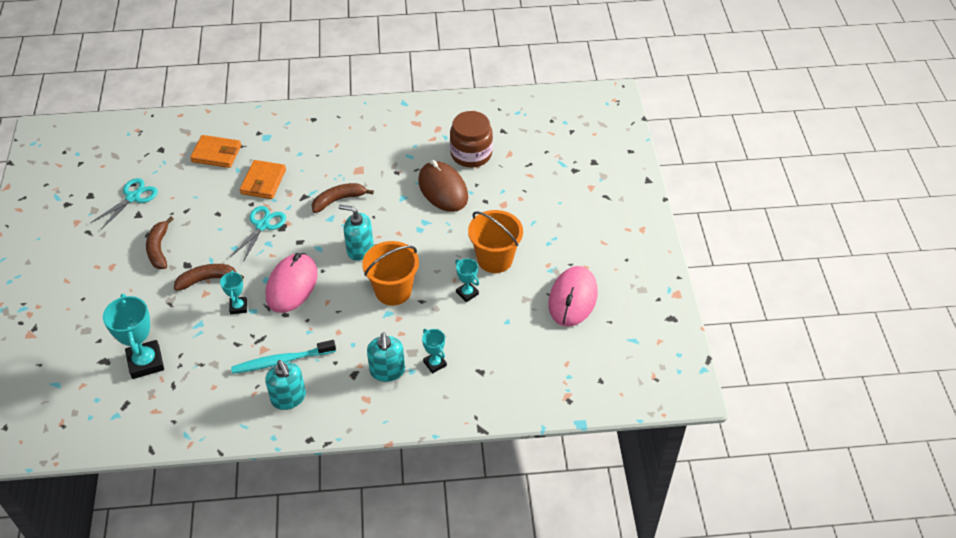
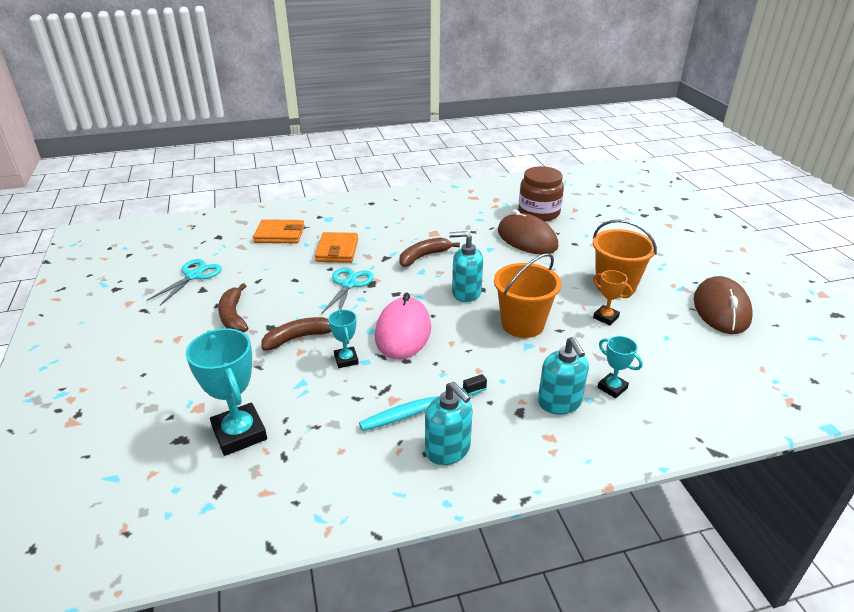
camera: 10 degrees left, 15 degrees down
turquoise trophy [455,258,479,302] -> orange trophy [593,270,633,325]
pink mouse [548,266,597,327] -> brown mouse [694,276,753,334]

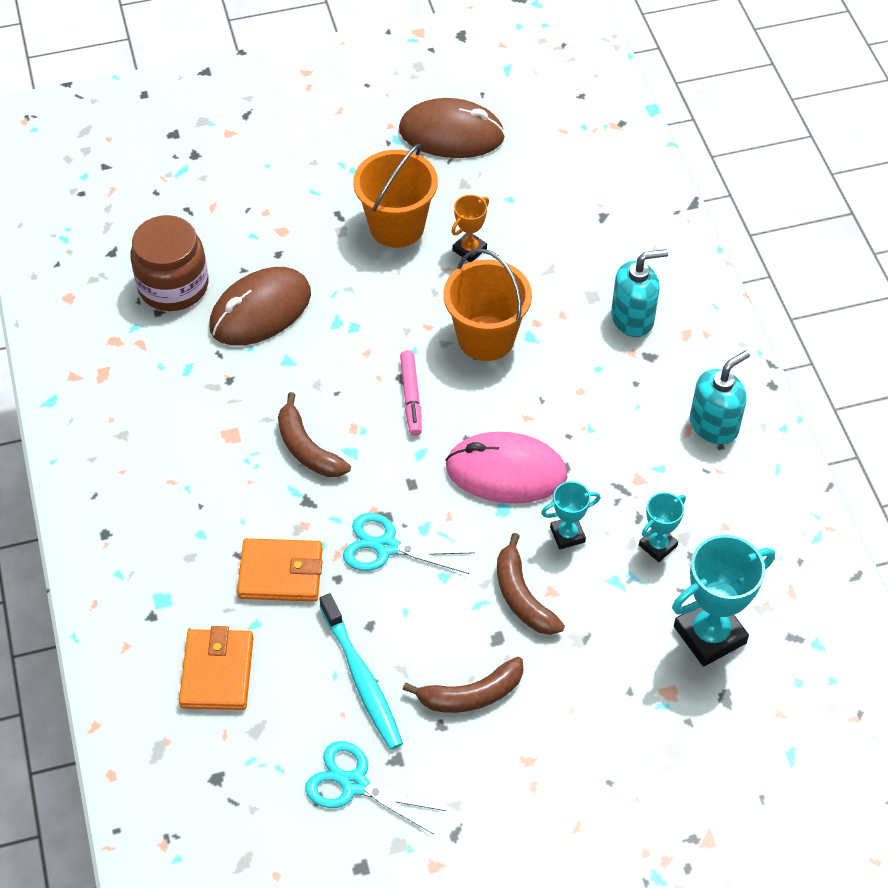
camera: 90 degrees left, 20 degrees up
turquoise toothbrush [359,374,487,431] -> turquoise toothbrush moved to [319,593,403,750]
turquoise soap dispenser [449,231,483,302] -> pink marker [400,350,422,436]
turquoise trophy [597,336,643,398] -> turquoise trophy moved to [639,492,686,562]

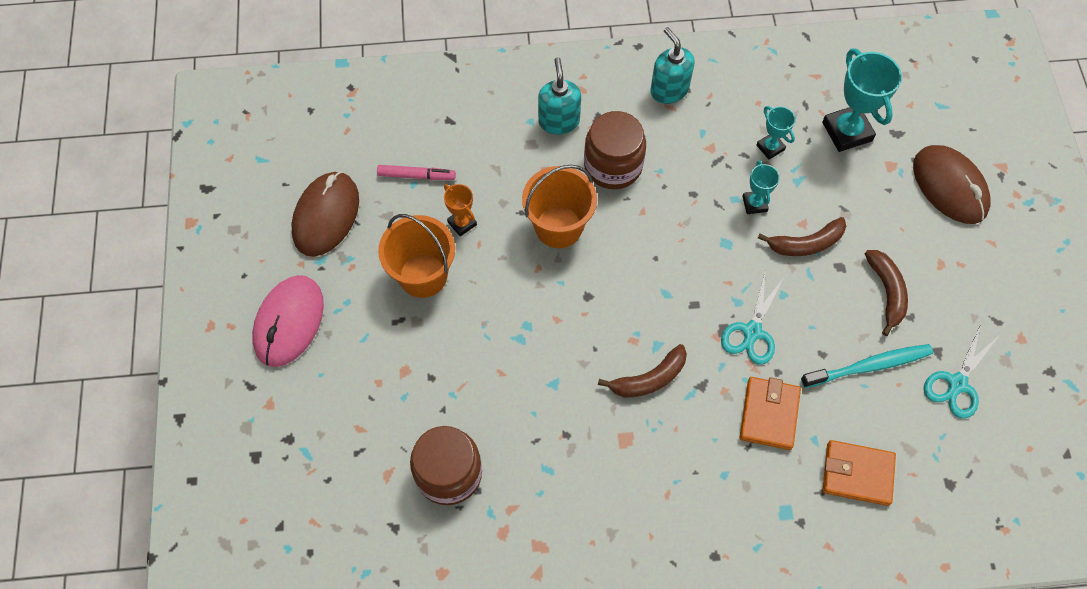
camera: 80 degrees left, 10 degrees up
brown mouse [209,267,311,346] -> brown mouse moved to [913,145,991,224]
pink marker [400,350,422,436] -> pink marker moved to [377,165,456,180]
pink mouse [445,432,567,504] -> pink mouse moved to [252,275,324,367]
none -> brown jar [584,111,646,189]

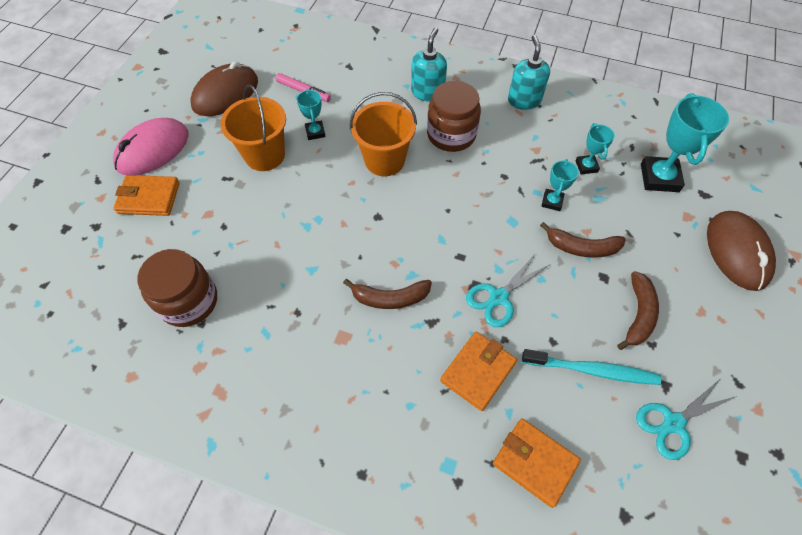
camera: 25 degrees right, 5 degrees down
orange trophy [444,184,477,237] -> turquoise trophy [297,89,325,140]
none -> orange wallet [113,175,180,216]

